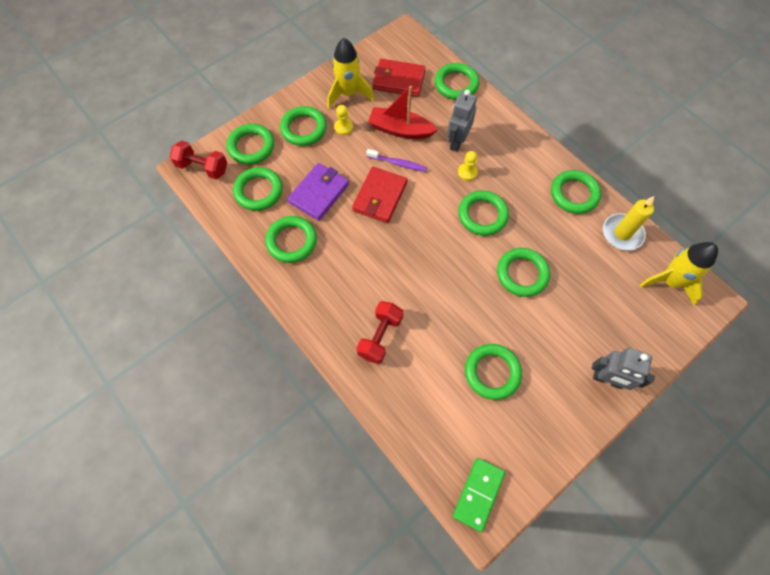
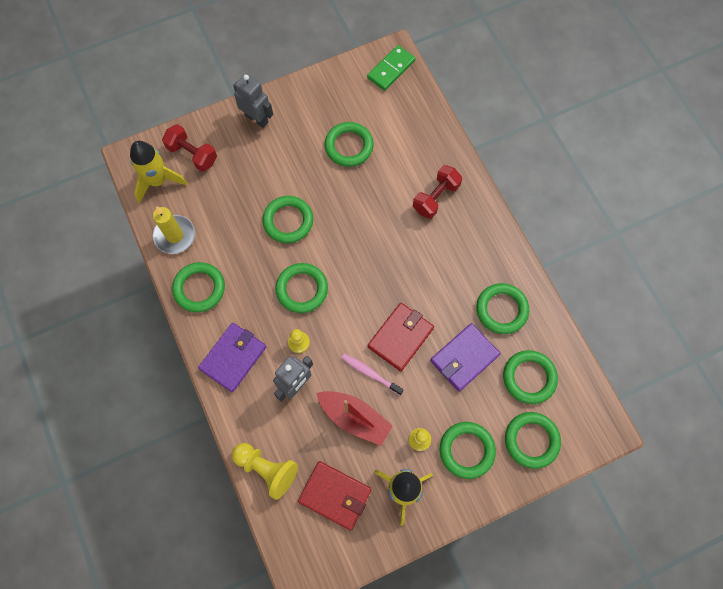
camera: 165 degrees left, 5 degrees up
red dumbbell [170,141,227,179] -> red dumbbell moved to [162,124,217,172]
purple toothbrush [366,149,427,172] -> pink toothbrush [341,353,404,395]
green ring [435,63,479,100] -> yellow pawn [232,443,298,500]
none -> purple wallet [198,323,266,392]

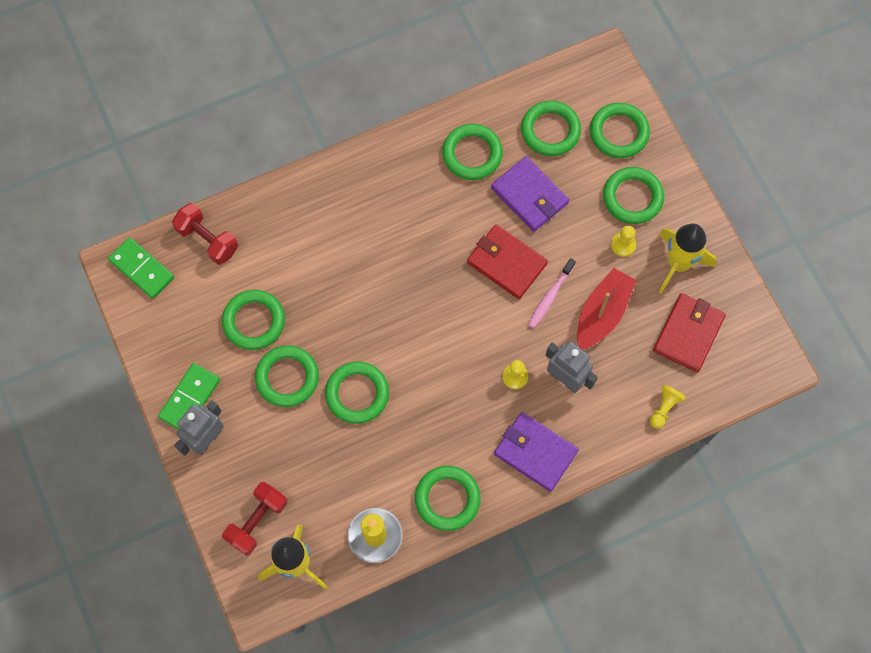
camera: 90 degrees left, 0 degrees up
yellow pawn [232,443,298,500] -> yellow pawn [650,385,686,428], size x0.57
green ring [275,263,328,313] -> green ring moved to [255,345,319,407]
red dumbbell [413,165,462,219] -> red dumbbell moved to [172,203,238,265]
none -> green domino [158,363,220,430]

